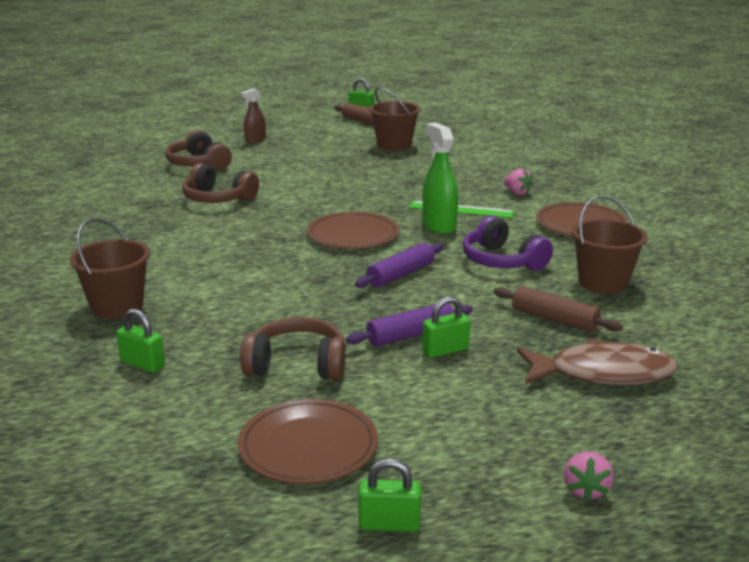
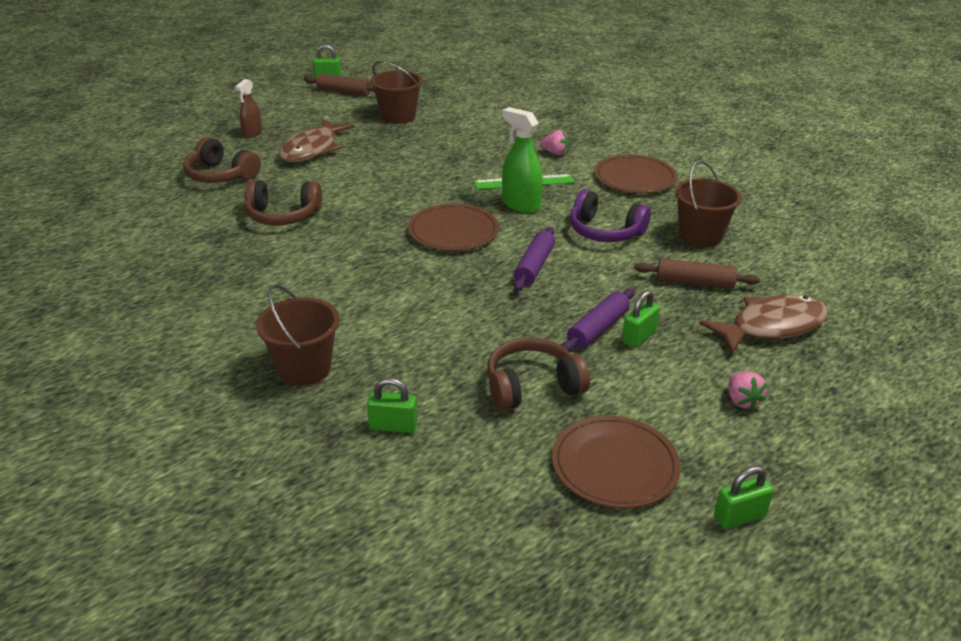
camera: 25 degrees left, 10 degrees up
pink strawberry [564,451,614,501] -> pink strawberry moved to [728,372,767,410]
none -> brown fish [279,118,355,162]

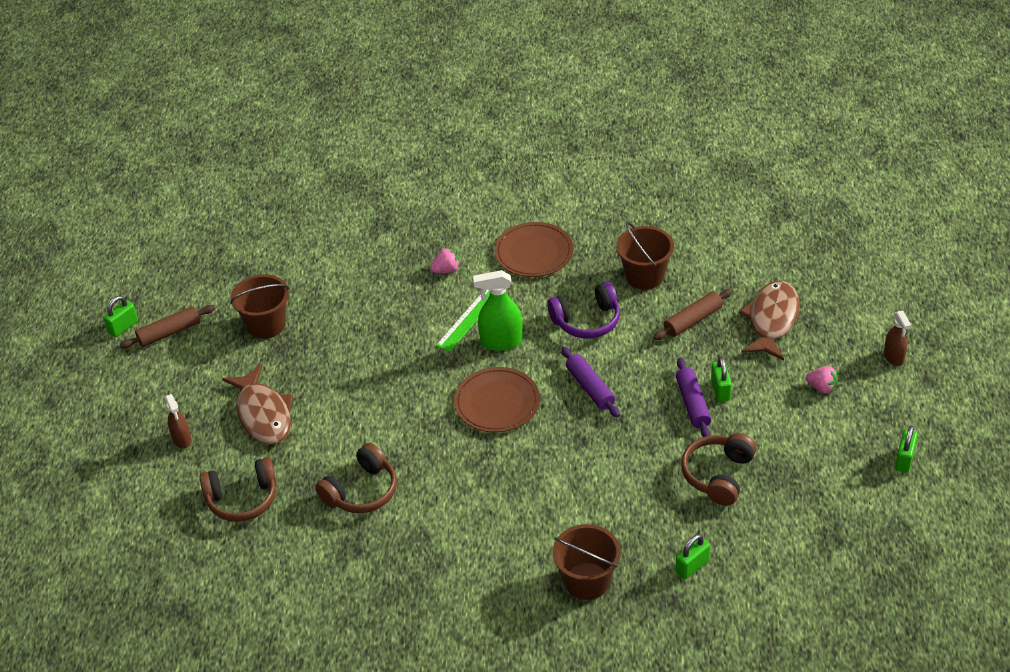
camera: 45 degrees left, 10 degrees up
brown plate [552,416,681,508] -> none
none -> brown spray bottle [884,311,911,366]

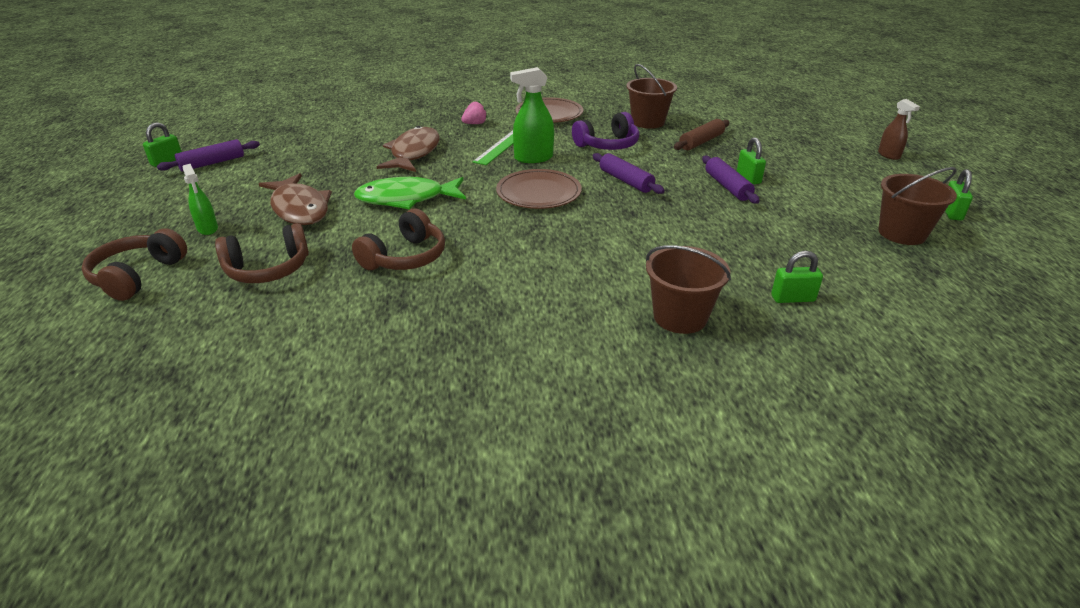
camera: 10 degrees left, 10 degrees down
brown rolling pin [120,305,215,349] -> purple rolling pin [157,139,260,172]
brown spray bottle [165,394,192,449] -> green spray bottle [183,164,218,235]
brown bucket [230,274,289,339] -> brown bucket moved to [878,167,957,245]
green padlock [675,534,710,579] -> green padlock turned 45 degrees clockwise [771,251,823,303]
brown headphones [681,433,757,506] -> brown headphones moved to [82,228,187,301]
brown fish [739,281,800,361] -> brown fish moved to [376,126,440,172]
pink strawberry [806,366,838,394] -> none
none -> green fish [354,177,466,210]

